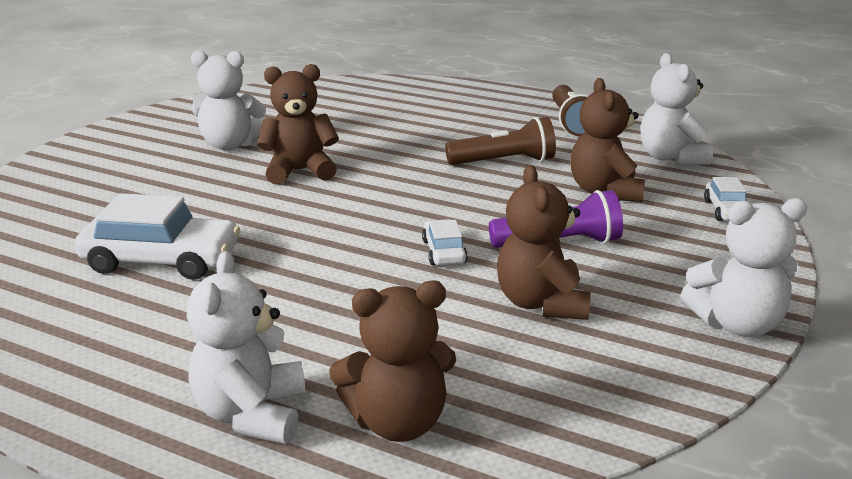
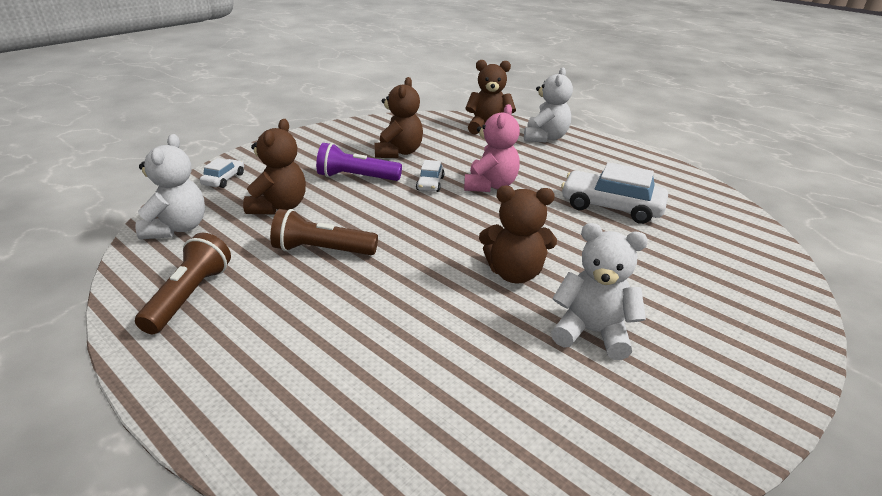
camera: 165 degrees left, 5 degrees up
white teddy bear [680,198,808,337] -> none
none -> pink teddy bear [464,104,520,192]

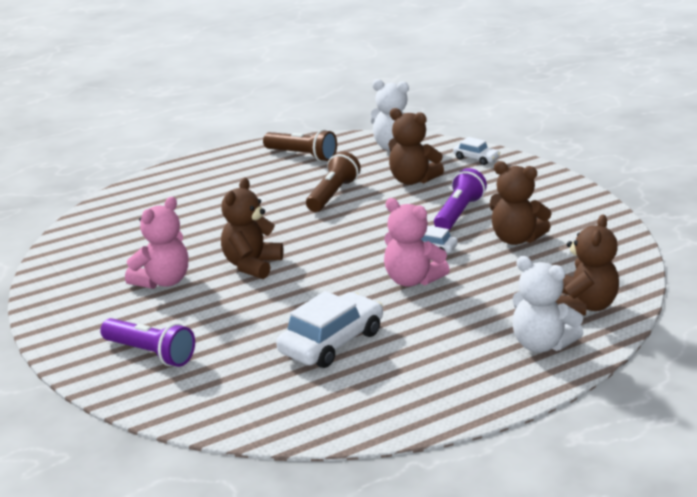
camera: 110 degrees right, 5 degrees down
white teddy bear [551,223,648,360] -> pink teddy bear [125,197,188,289]
none -> purple flashlight [100,318,195,367]

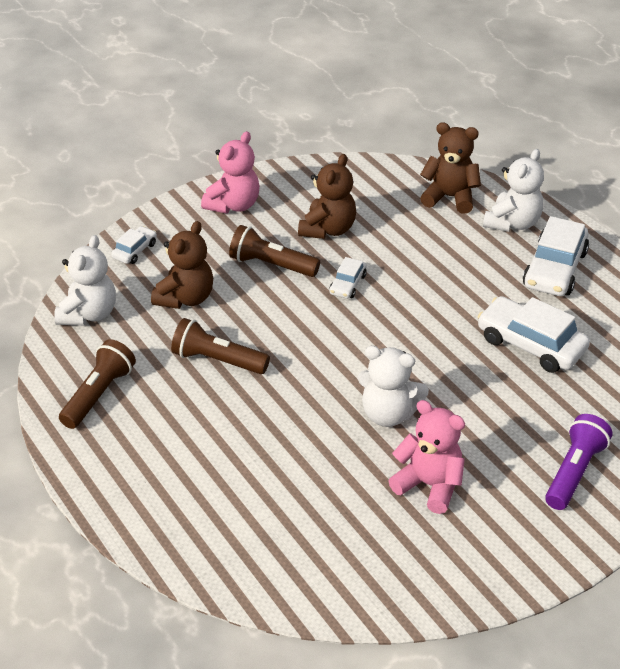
camera: 95 degrees left, 15 degrees up
brown teddy bear [221,178,283,279] -> white teddy bear [357,346,429,427]
pink teddy bear [384,198,450,287] -> pink teddy bear moved to [201,131,260,214]
purple flashlight [434,168,487,230] -> brown flashlight [229,225,320,277]
none -> white car [523,216,589,296]

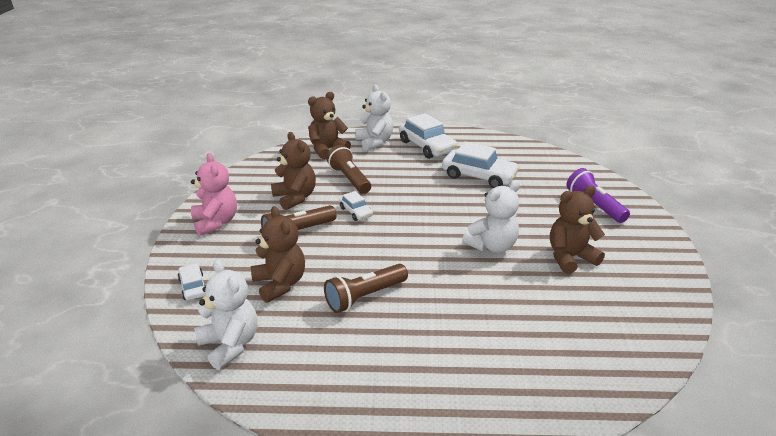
camera: 55 degrees left, 10 degrees down
brown flashlight [59,339,136,429] -> brown flashlight moved to [327,145,371,194]
pink teddy bear [388,400,465,514] -> brown teddy bear [550,186,605,274]
white car [478,296,590,373] -> white car turned 135 degrees counterclockwise [442,142,520,188]

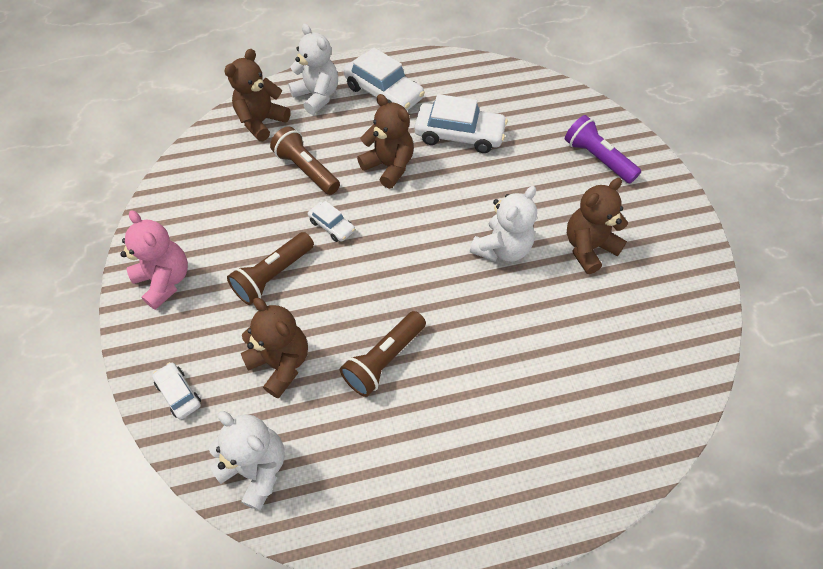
camera: 15 degrees left, 25 degrees up
brown teddy bear [271,132,316,210] -> brown teddy bear moved to [357,94,414,189]

